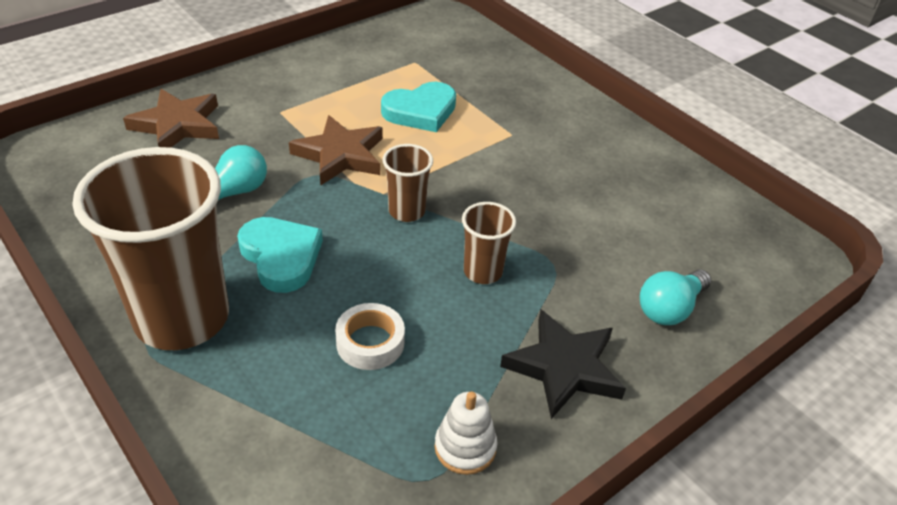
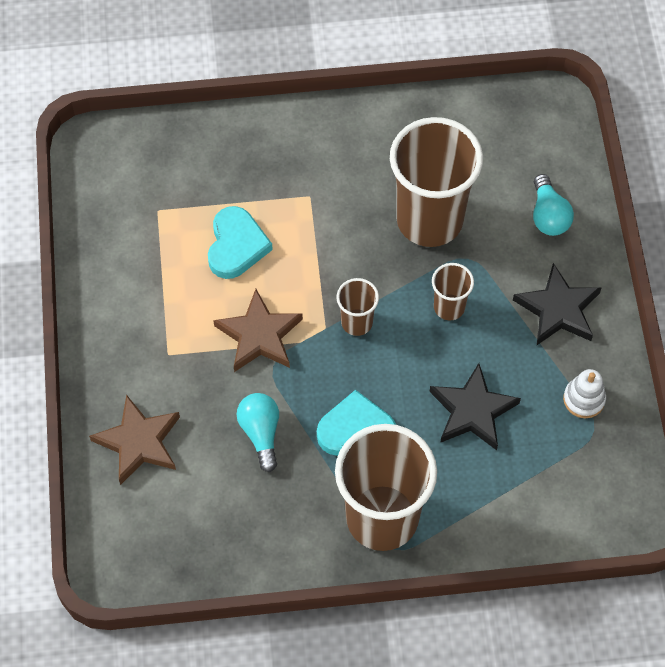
camera: 55 degrees left, 20 degrees up
white tape [335,303,405,370] -> black star [429,363,521,450]
none -> brown cup [390,117,483,247]

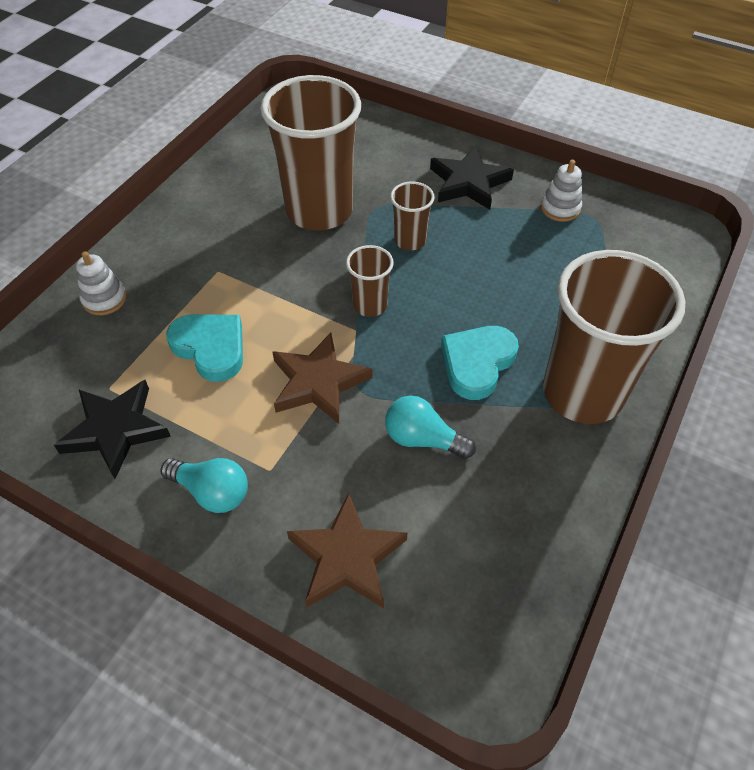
camera: 55 degrees left, 10 degrees down
black star [429,363,521,450] -> black star moved to [54,380,171,479]
turquoise light bulb [533,174,574,236] -> turquoise light bulb moved to [161,458,248,513]
none -> white stacking toy [76,251,127,315]

